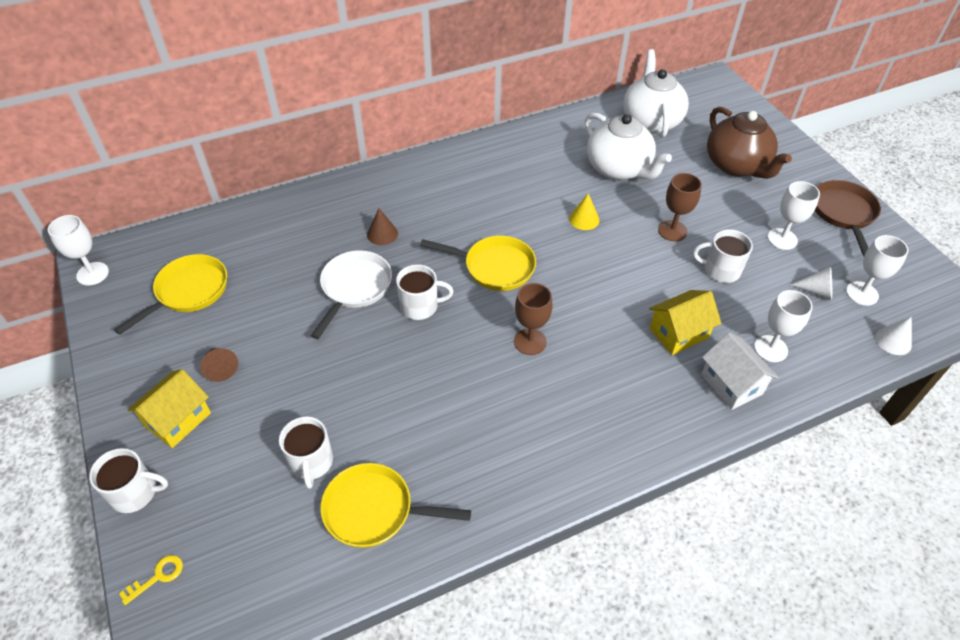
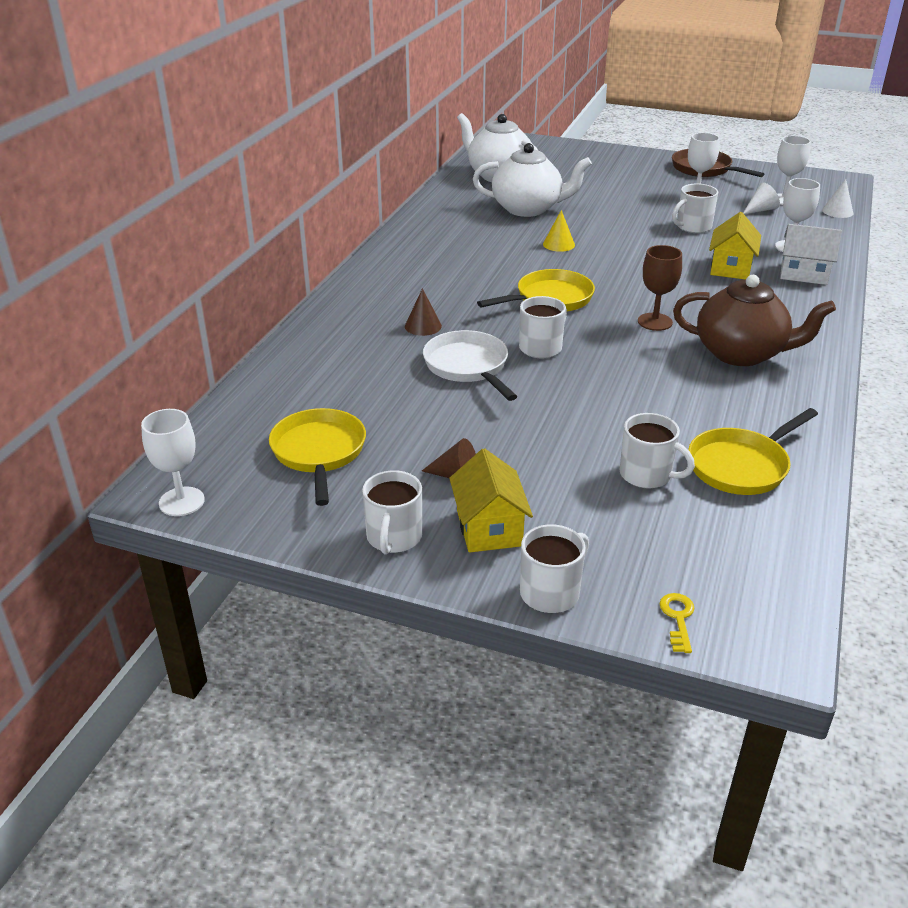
camera: 45 degrees left, 15 degrees down
brown goblet [658,173,702,241] -> none
brown teapot [707,107,792,179] -> brown teapot moved to [673,275,836,366]
none -> white mug [362,470,422,555]

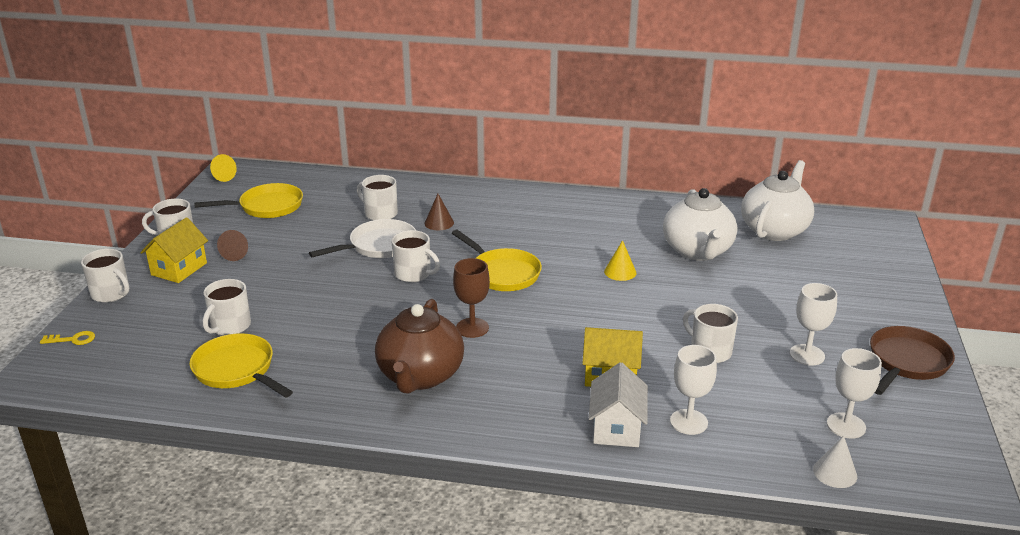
camera: 80 degrees right, 5 degrees down
white goblet [141,409,205,516] -> yellow cone [210,154,237,182]
yellow house [449,448,533,553] -> yellow house turned 45 degrees counterclockwise [140,217,208,283]
white cone [743,183,780,214] -> none
none -> white mug [357,175,398,220]

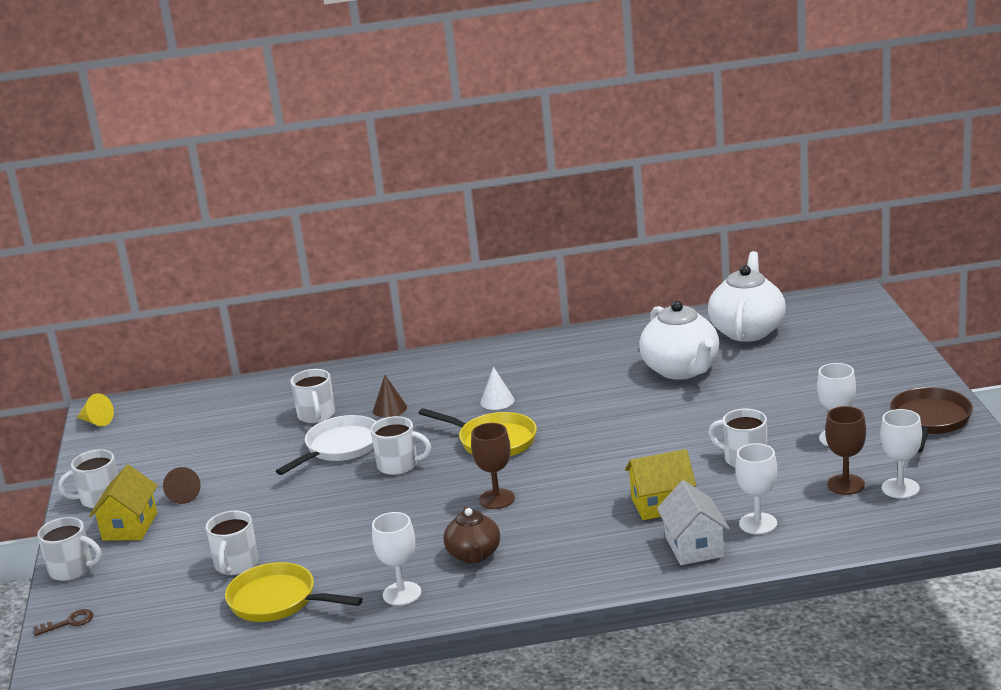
camera: 15 degrees left, 5 degrees down
yellow key [40,331,95,345] -> brown key [33,609,93,636]
yellow pan [194,183,303,218] -> none
white mug [357,175,398,220] -> white mug turned 120 degrees counterclockwise [291,369,335,423]
brown teapot [375,299,464,394] -> brown teapot [444,506,500,563], size x0.61
yellow cone [604,240,637,281] -> none
white cone [813,436,857,488] -> white cone moved to [480,367,514,410]
none -> white goblet [372,512,422,606]
none -> brown goblet [825,406,866,495]

